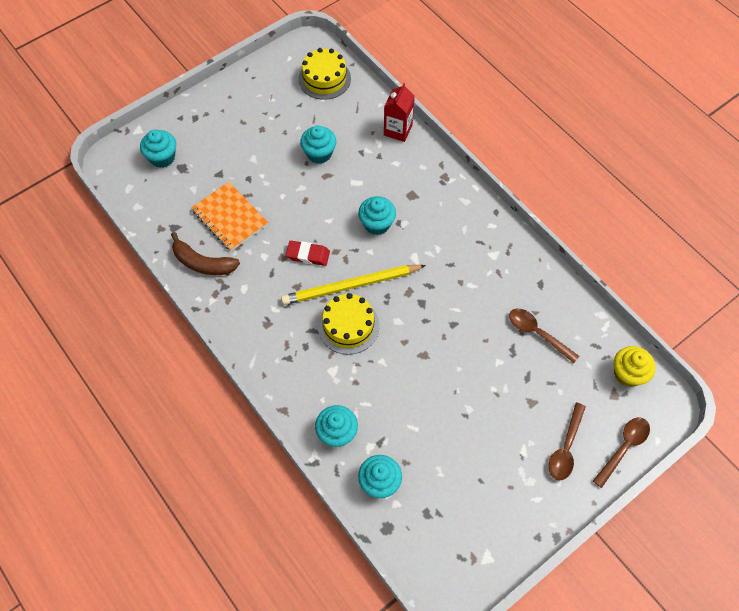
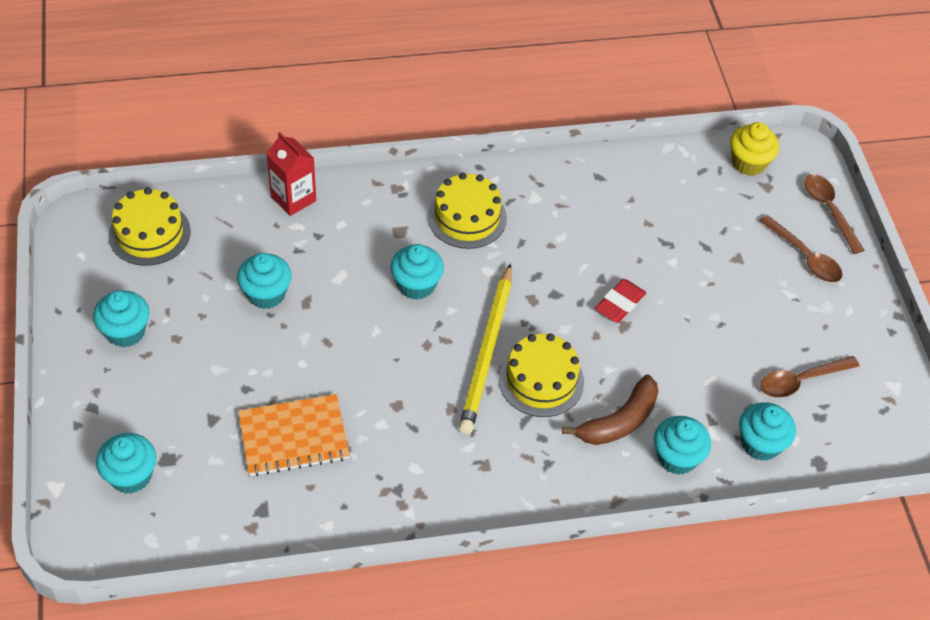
camera: 65 degrees left, 10 degrees down
brown banana [171,232,240,275] -> brown banana moved to [562,375,658,445]
red eraser [286,241,330,266] -> red eraser moved to [595,279,646,323]
brown spoon [509,308,579,363] -> brown spoon moved to [760,356,860,398]
none -> turquoise cupcake [93,290,150,347]
none -> yellow cake [428,173,507,249]

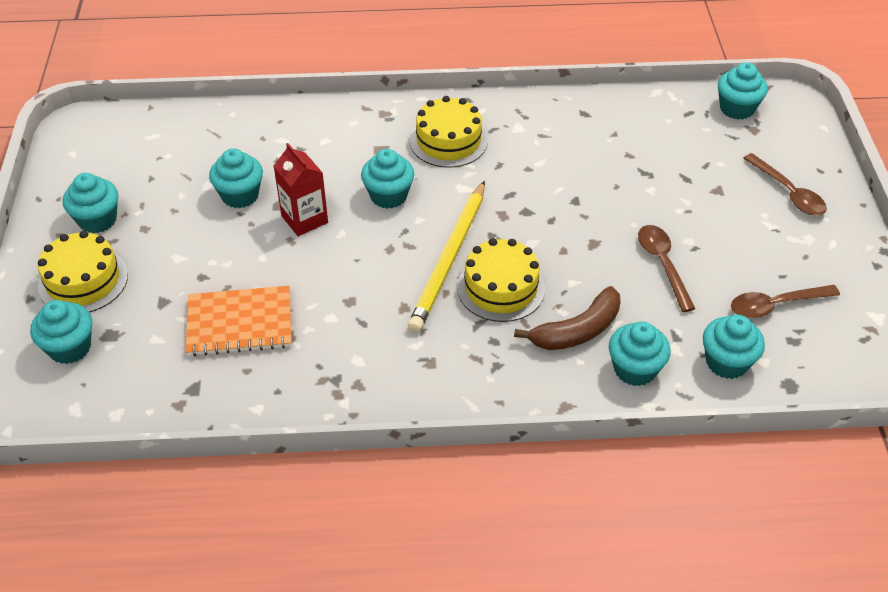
camera: 10 degrees right, 5 degrees down
yellow cake [108,187,191,266] -> yellow cake moved to [38,231,128,312]
red carton [266,132,316,216] -> red carton moved to [274,143,328,236]
red eraser [595,279,646,323] -> none
yellow cupcake [730,122,779,176] -> turquoise cupcake [718,62,768,120]
brown spoon [804,174,864,254] -> brown spoon moved to [638,225,695,312]

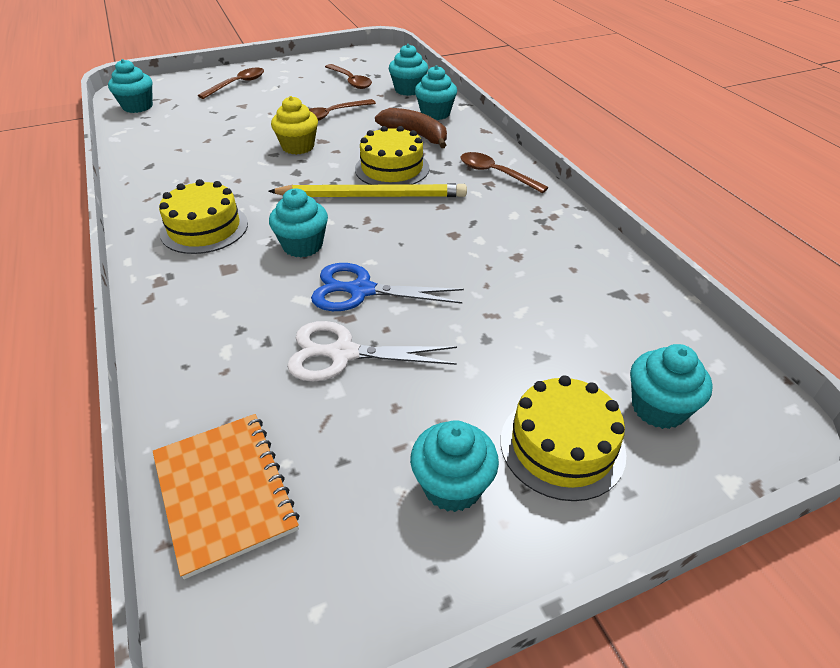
camera: 110 degrees left, 5 degrees down
orange notebook [186,286,292,356] -> orange notebook moved to [153,414,299,579]
turquoise cupcake [209,148,263,208] -> white scissors [287,321,457,381]
red carton [274,143,328,236] -> blue scissors [311,263,464,311]
none -> yellow cupcake [271,96,318,155]
none -> brown spoon [461,152,549,193]

